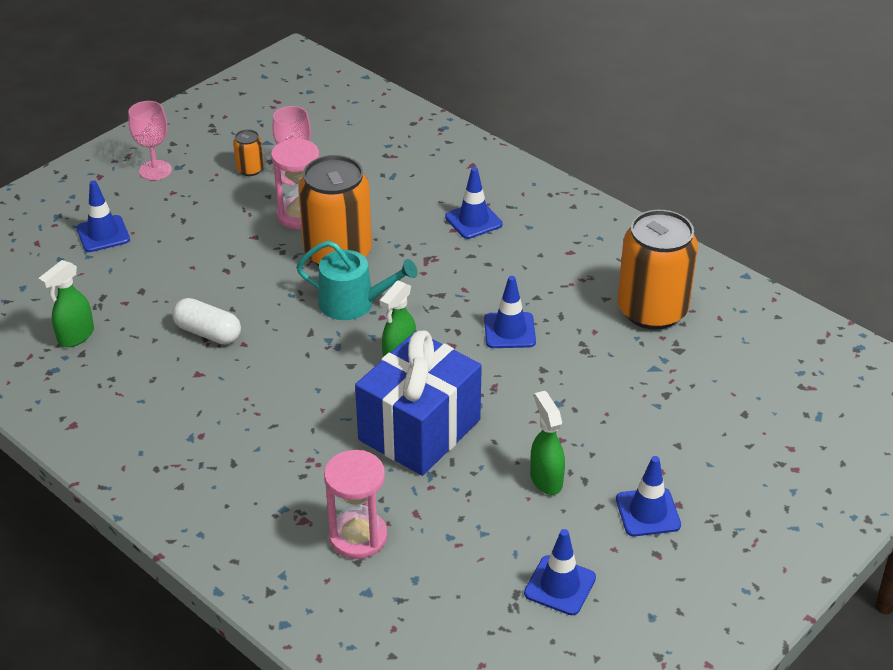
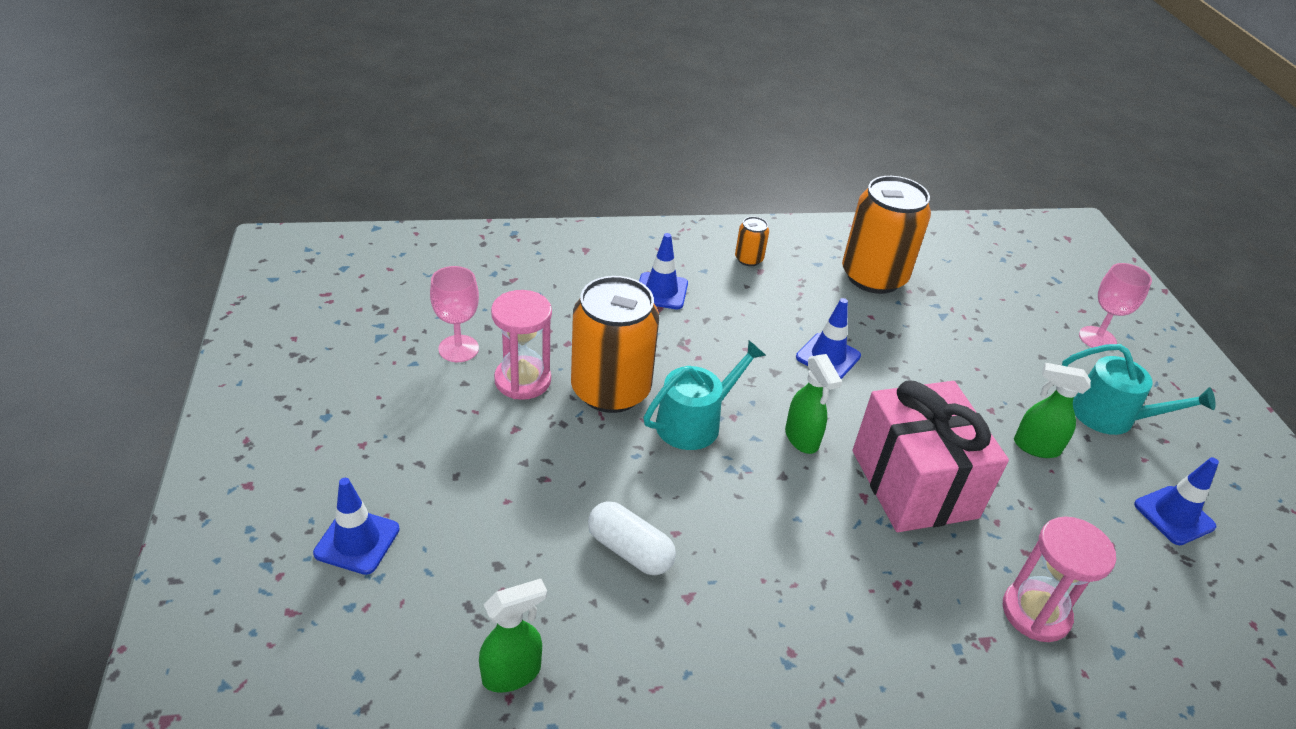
camera: 55 degrees left, 0 degrees up
green spray bottle [38,260,94,347] -> green spray bottle turned 105 degrees counterclockwise [479,579,547,693]
pink goblet [128,101,172,180] -> pink goblet moved to [1079,263,1152,351]
white capsule [172,298,241,344] -> white capsule turned 60 degrees clockwise [588,501,676,575]
orange can [233,129,264,176] -> orange can moved to [735,216,769,266]
blue gift [355,330,482,476] -> pink gift [853,380,1009,532]
blue traffic cone [616,456,681,536] -> turquoise watering can [1062,344,1216,435]

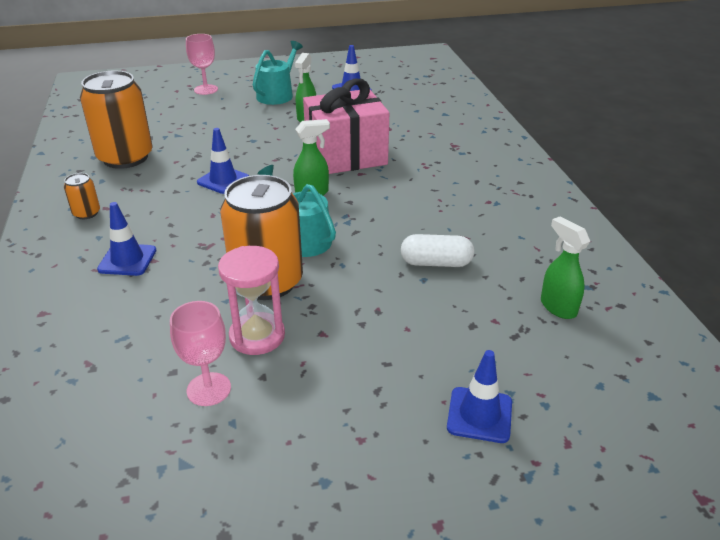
camera: 90 degrees left, 5 degrees down
white capsule [588,501,676,575] -> white capsule turned 60 degrees clockwise [401,234,474,267]
pink hourglass [1003,517,1116,642] -> none

